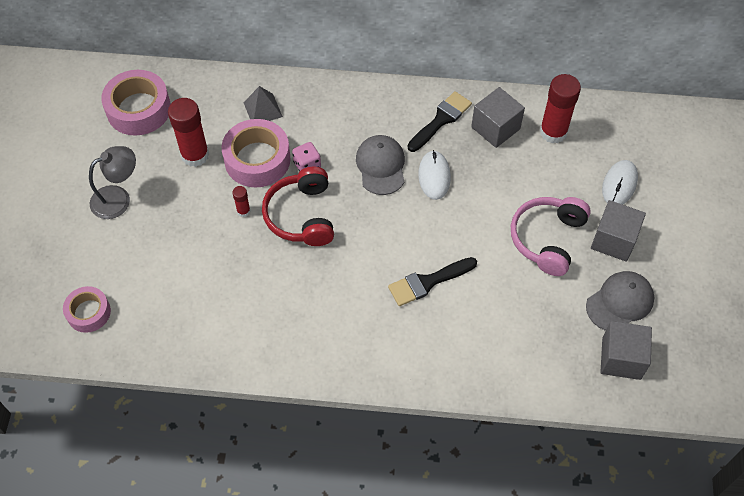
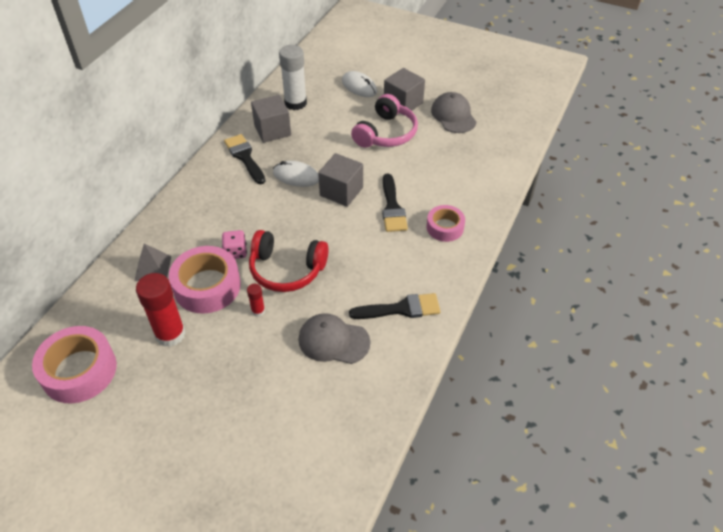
camera: 70 degrees left, 10 degrees down
pink tape [63,286,111,333] -> pink tape moved to [427,205,465,242]
grey lamp [89,146,136,219] -> none
grey cap [356,135,405,195] -> grey cap moved to [298,313,370,364]
pink headphones [511,197,591,276] -> pink headphones turned 105 degrees counterclockwise [351,94,418,148]
red glue stick [540,74,581,143] -> white glue stick [279,45,307,110]
grey cube [600,321,652,380] -> grey cube moved to [318,153,363,207]
none -> black brush [349,293,441,319]

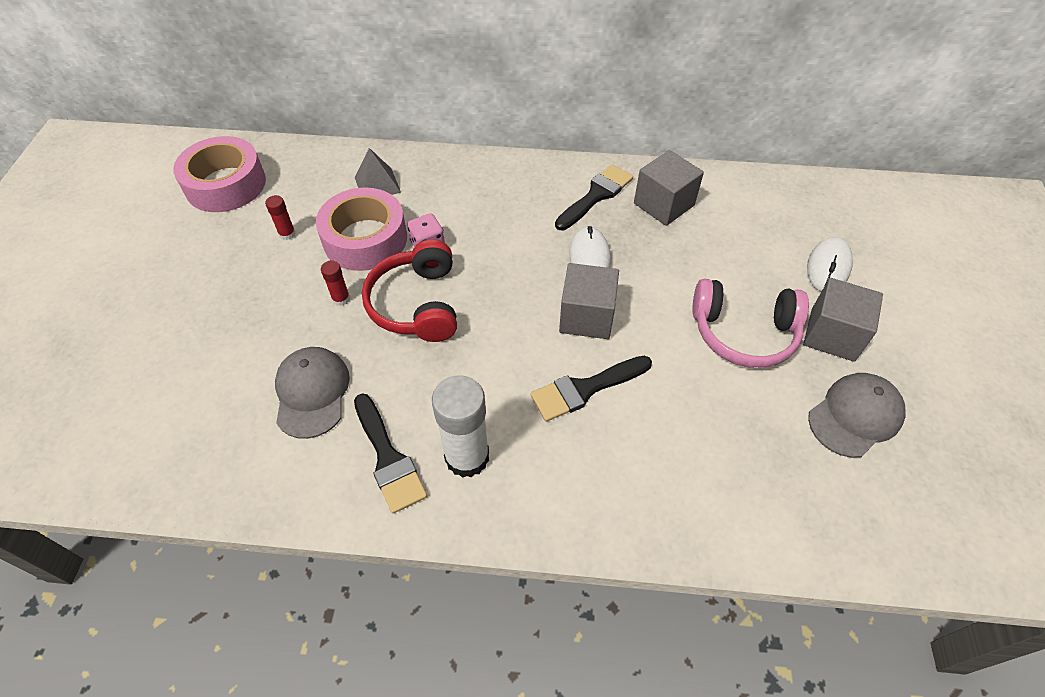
camera: 70 degrees right, 5 degrees up
red glue stick [136,273,186,347] -> red glue stick [265,195,296,240], size x0.47
white glue stick [279,45,307,110] -> white glue stick moved to [432,375,489,478]
pink tape [427,205,465,242] -> none

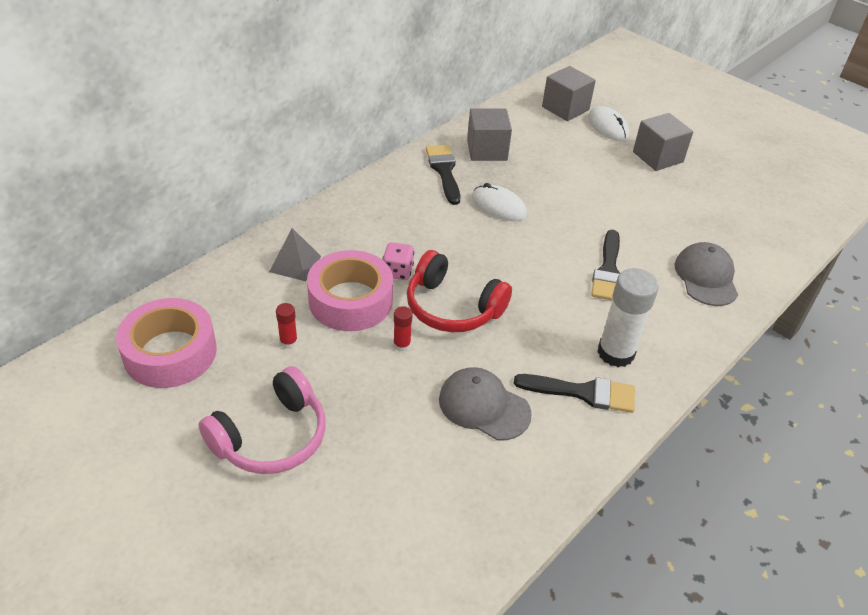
camera: 55 degrees left, 10 degrees down
grey cube [559,263,619,339] -> grey cube moved to [542,66,596,121]
pink headphones [692,279,809,368] -> pink headphones moved to [199,366,326,474]
grey cap [808,373,906,458] -> grey cap moved to [675,242,738,306]

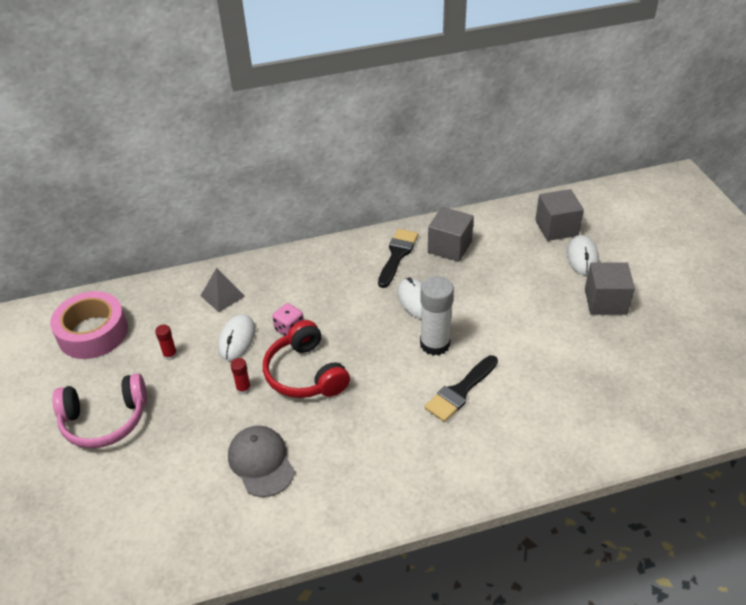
camera: 35 degrees right, 0 degrees up
pink tape [307,250,393,331] -> white mouse [218,314,255,361]
black brush [514,374,635,413] -> none
white glue stick [597,268,659,367] -> white glue stick moved to [420,276,454,356]
grey cap [675,242,738,306] -> none

